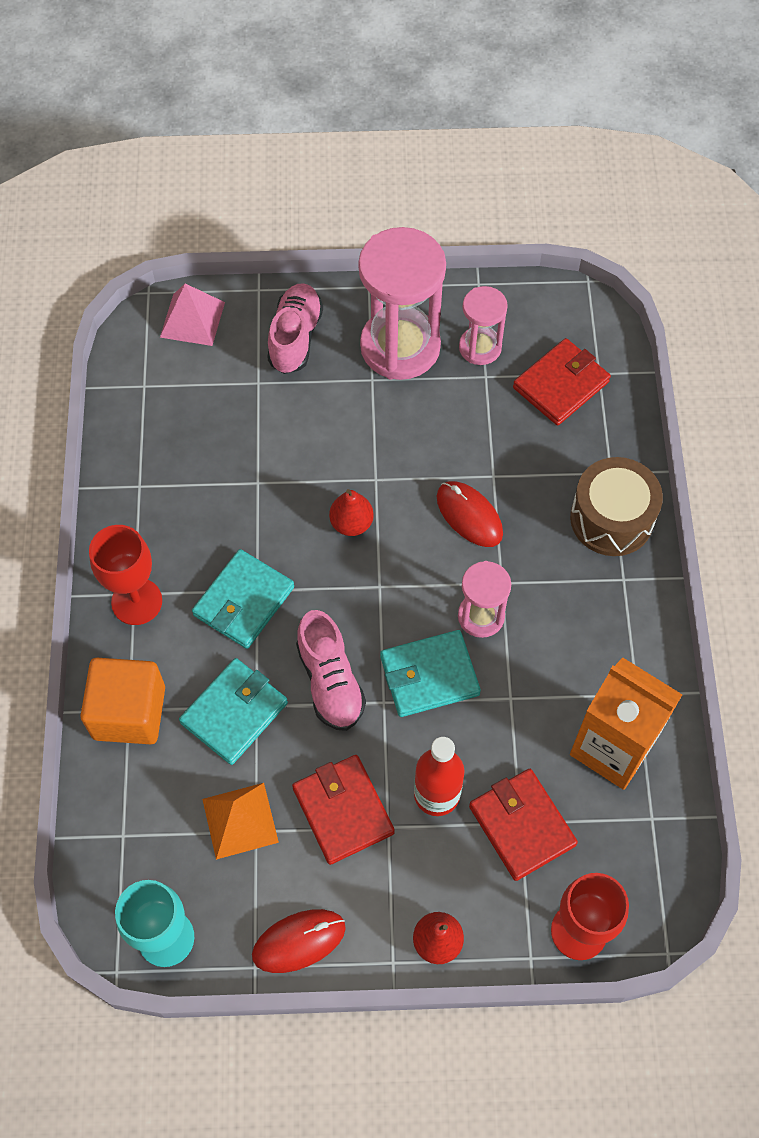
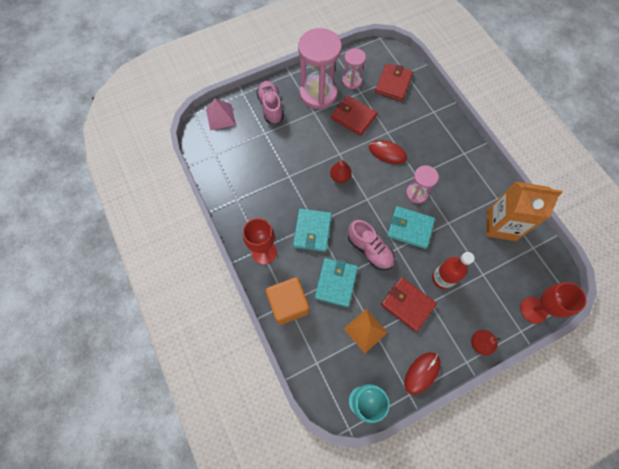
camera: 25 degrees left, 5 degrees up
turquoise wallet [380,630,481,717] -> turquoise wallet turned 60 degrees clockwise [387,206,435,249]
red wallet [469,769,578,881] -> red wallet moved to [331,96,377,136]
brown drum [570,457,663,556] -> none

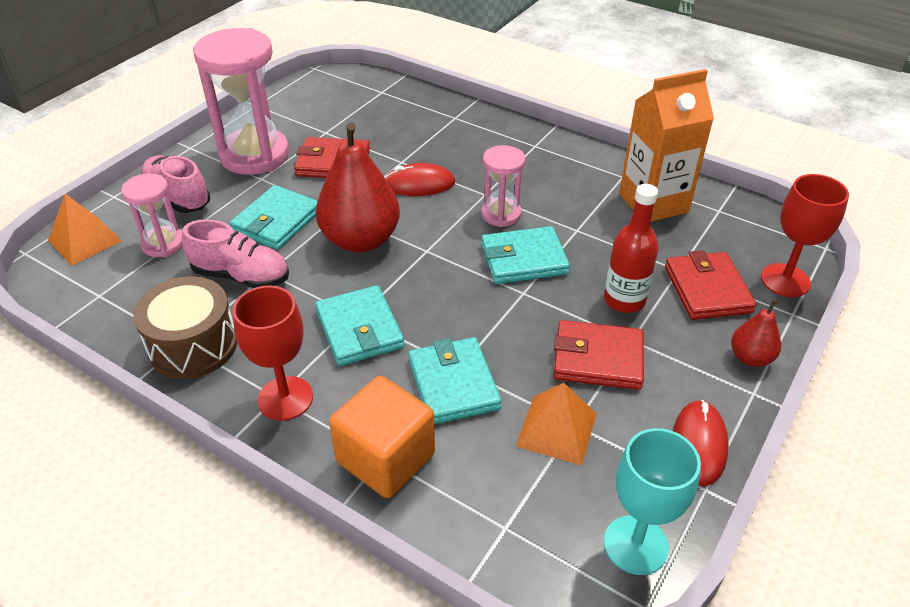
camera: 30 degrees left, 25 degrees down
pink pyramid [206,99,236,131] -> orange pyramid [48,194,122,265]
red pear [330,160,352,183] -> red pear [316,122,400,252], size x2.02
pink hourglass [342,48,366,90] -> pink hourglass moved to [121,173,183,257]
pink shoe [348,220,395,270] -> pink shoe moved to [182,219,289,288]
red wallet [375,63,413,101] -> red wallet moved to [665,250,756,320]
none -> brown drum [133,276,238,379]
none -> turquoise wallet [230,185,317,250]

